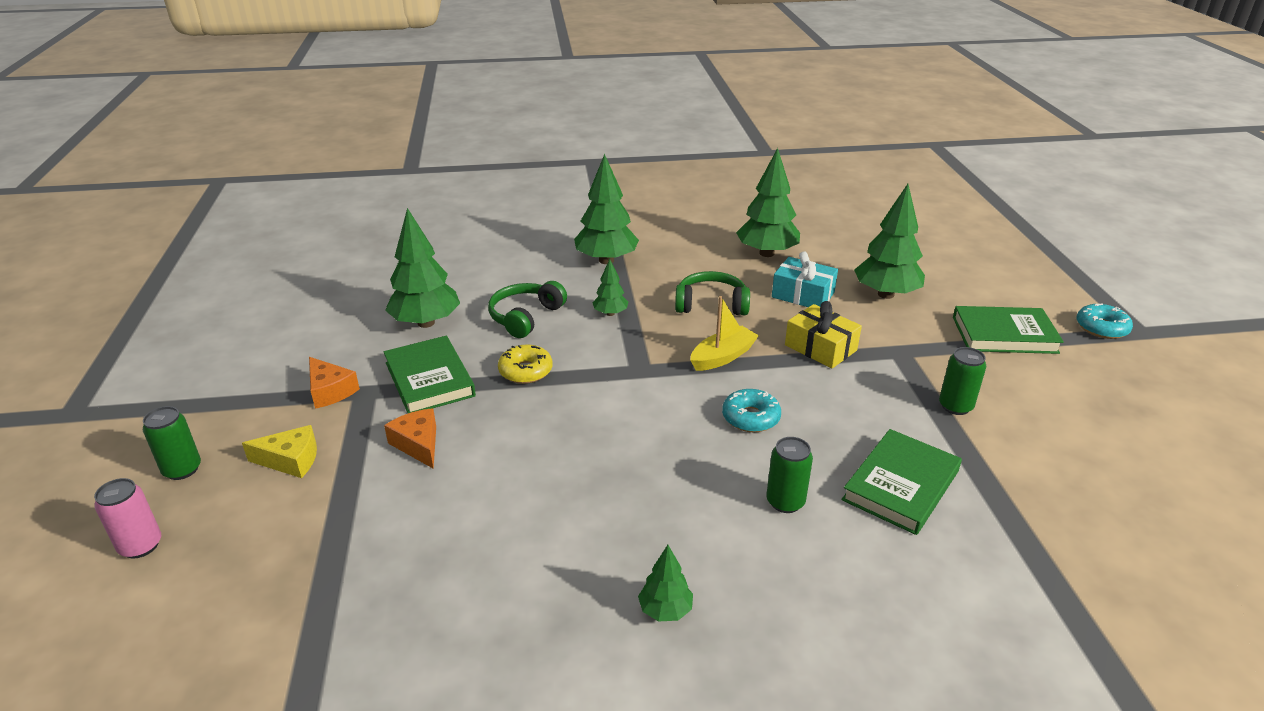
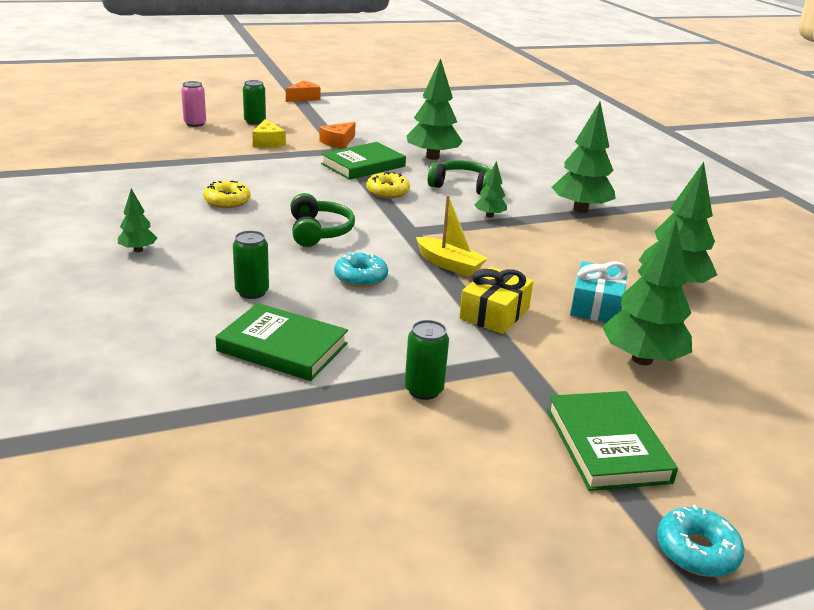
camera: 75 degrees right, 5 degrees down
orange cheese [384,408,436,469] -> orange cheese moved to [286,80,320,102]
green headphones [675,271,750,315] -> green headphones moved to [291,193,355,247]
none -> yellow donut [203,181,250,208]

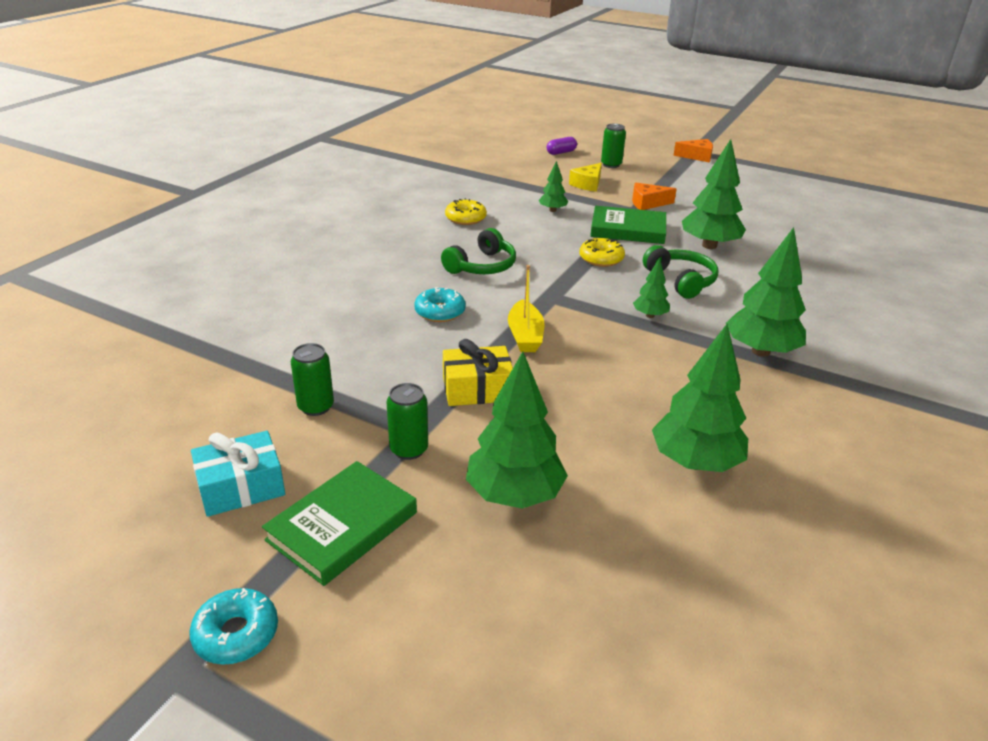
camera: 50 degrees right, 5 degrees up
green tree [118,188,157,252] -> green tree moved to [539,161,568,212]
pink can [181,81,206,127] -> purple capsule [547,137,577,155]
green book [216,303,348,381] -> none
green can [233,230,269,299] -> green can moved to [386,383,428,460]
turquoise gift [570,261,628,323] -> turquoise gift moved to [191,431,285,517]

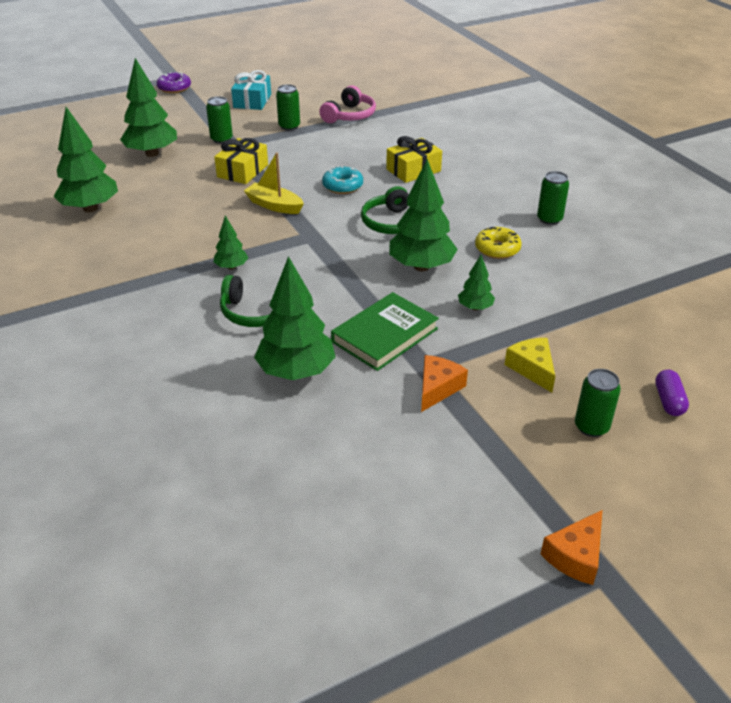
camera: 125 degrees right, 5 degrees up
turquoise donut [189,588,278,665] -> purple donut [157,72,191,93]
green book [262,461,417,586] -> none
yellow donut [580,238,625,267] -> none
green tree [726,227,806,357] -> green tree moved to [389,159,458,271]
none -> pink headphones [319,85,376,123]
none -> yellow gift [386,136,442,183]
none -> green can [537,171,569,225]

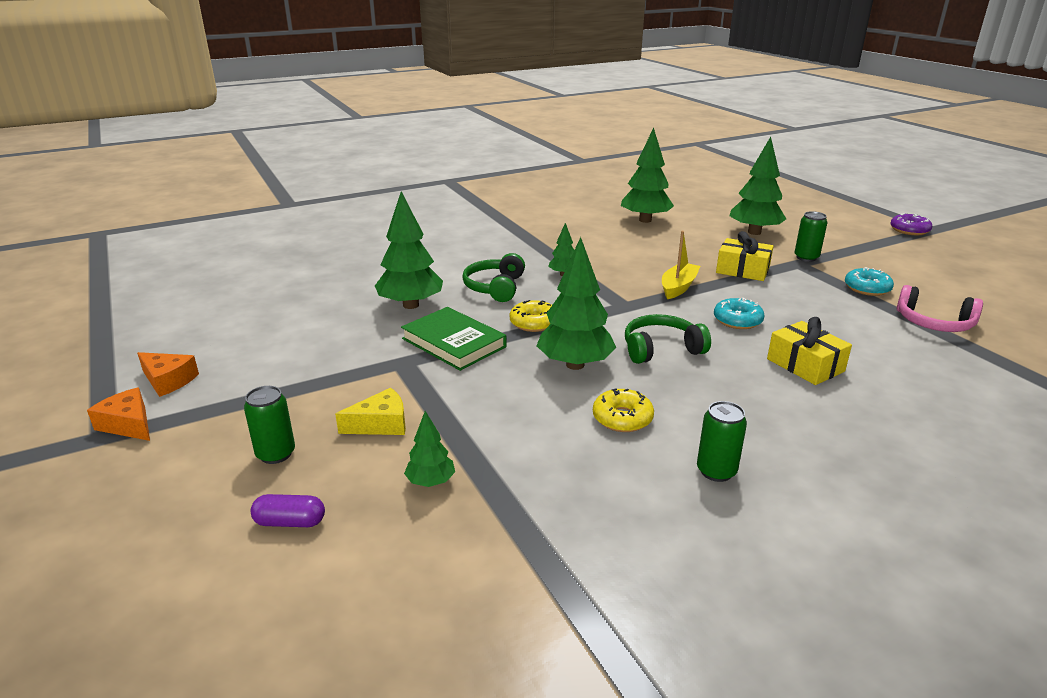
camera: 90 degrees right, 10 degrees down
turquoise gift [231,70,271,110] -> none
green can [276,84,300,131] -> turquoise donut [845,267,894,296]
orange cheese [421,355,468,412] -> orange cheese moved to [137,352,199,397]
green tree [458,255,495,311] -> green tree moved to [404,411,455,487]
none -> yellow donut [510,300,552,332]

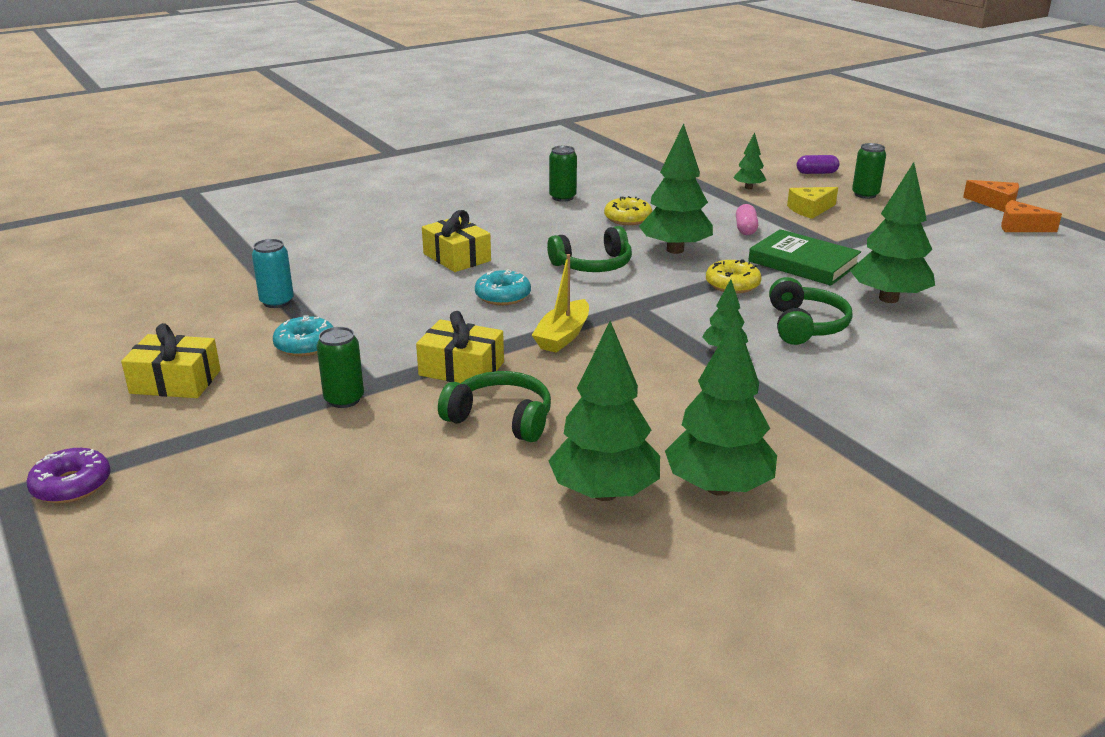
camera: 175 degrees right, 0 degrees up
green tree [730,137,786,235] -> green tree moved to [665,317,777,496]
pink headphones [897,285,983,332] -> turquoise can [252,239,294,308]
none -> yellow gift [121,323,221,398]
none -> green headphones [438,371,551,442]
none -> pink capsule [736,204,758,235]

